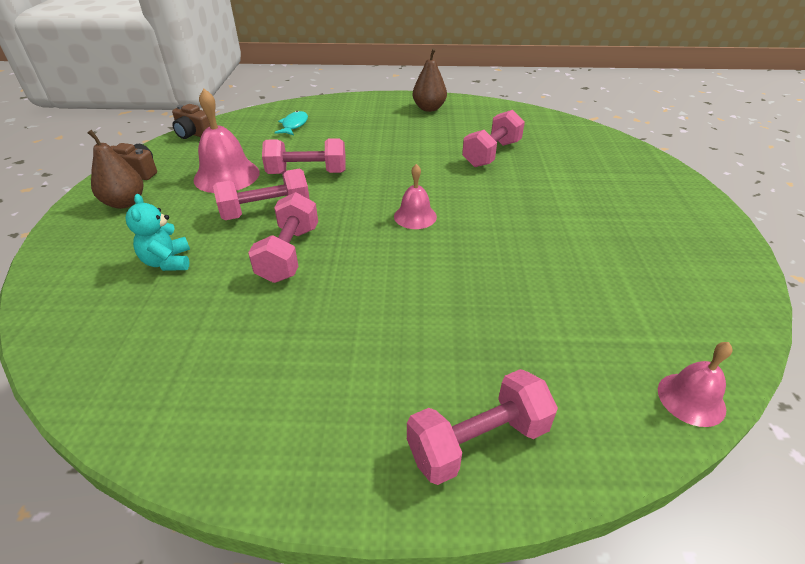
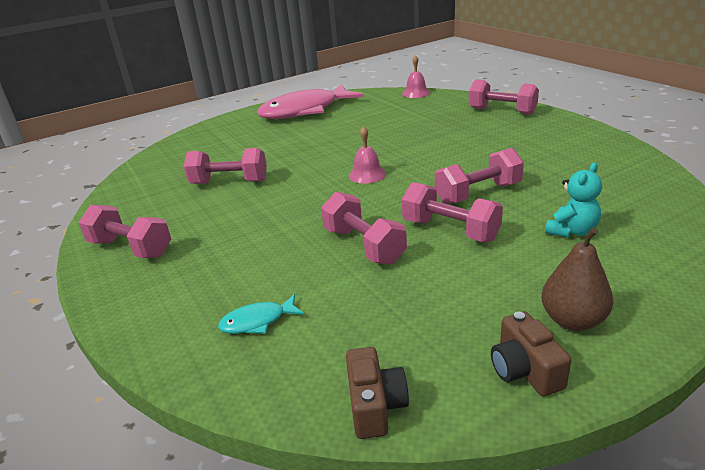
camera: 120 degrees left, 10 degrees down
pink bell [193,89,260,193] -> none
brown pear [413,48,447,112] -> pink dumbbell [79,205,171,258]
none -> pink fish [257,84,364,119]

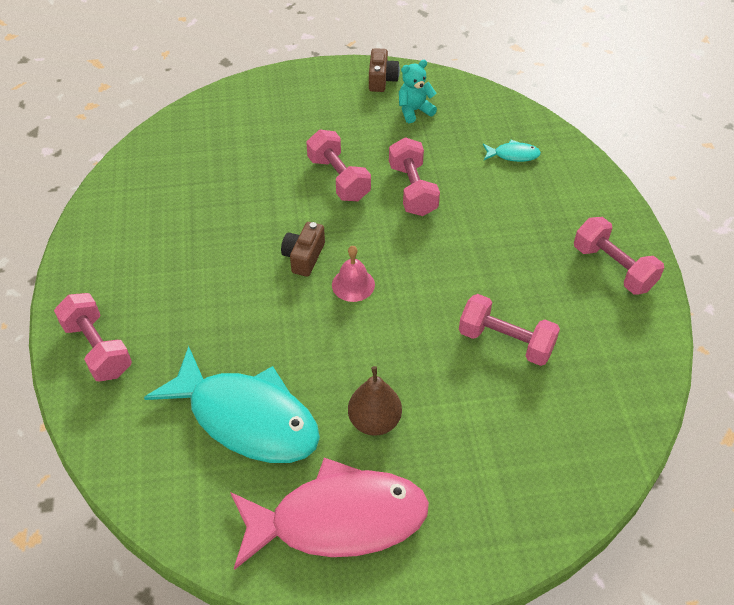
camera: 160 degrees left, 20 degrees up
brown camera [346,347,409,439] -> brown camera moved to [281,222,325,277]
pink bell [402,55,430,98] -> none
pink dumbbell [435,148,524,204] -> none
brown pear [541,228,613,331] -> brown pear moved to [348,366,402,436]
turquoise teddy bear [545,163,602,237] -> turquoise teddy bear moved to [399,60,437,123]
none -> turquoise fish [144,346,320,463]

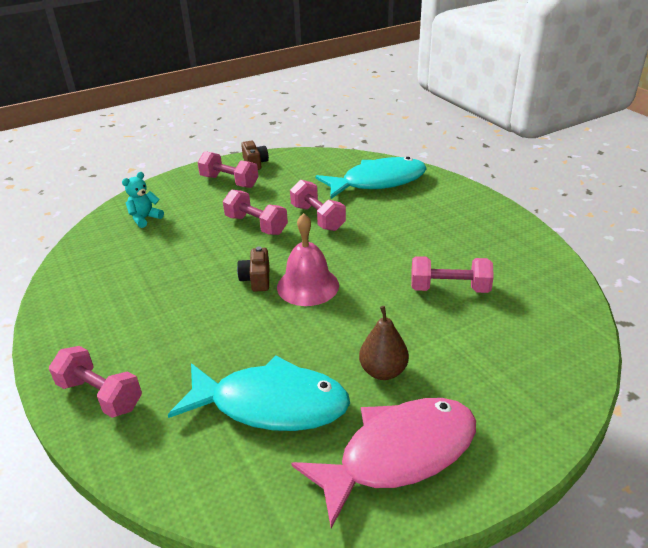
camera: 20 degrees left, 15 degrees down
pink bell [332,246,375,302] -> pink bell [277,213,339,306], size x1.67
turquoise teddy bear [399,60,437,123] -> turquoise teddy bear moved to [122,172,164,228]
turquoise fish [483,140,541,162] -> turquoise fish [316,157,427,199], size x2.48
pink dumbbell [574,217,664,295] -> pink dumbbell moved to [197,151,259,188]

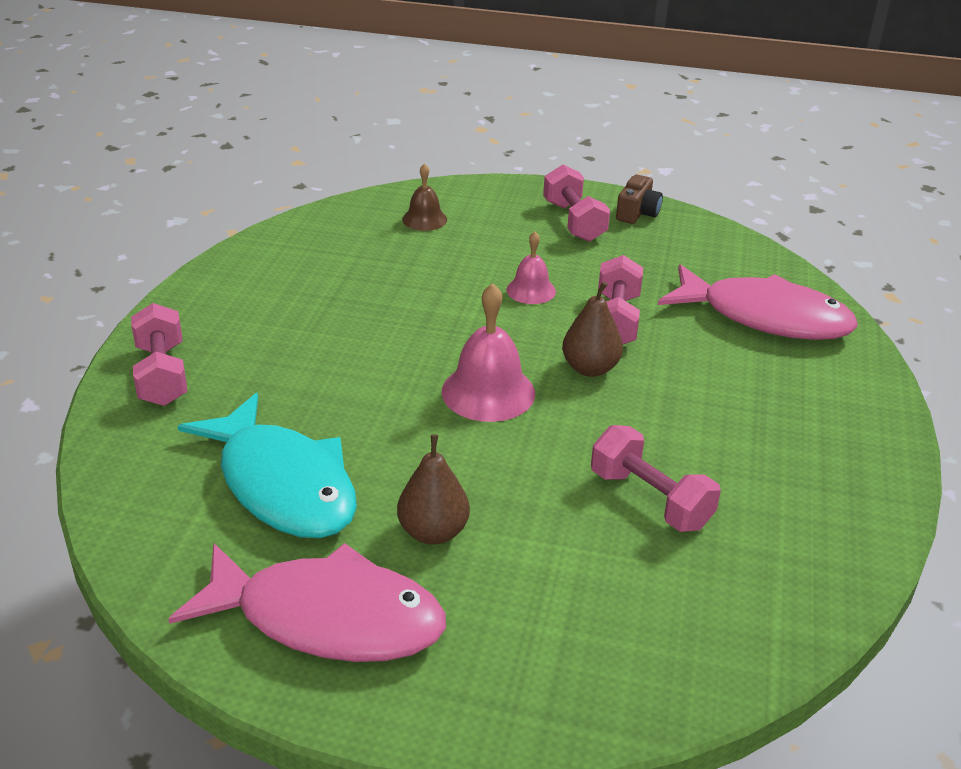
camera: 40 degrees right, 0 degrees up
turquoise teddy bear [122,172,164,228] -> brown bell [402,163,447,231]
pink dumbbell [223,190,288,235] -> pink bell [506,231,556,304]
brown camera [237,247,269,292] -> none
turquoise fish [316,157,427,199] -> pink fish [658,264,858,340]
none -> brown pear [562,281,623,377]

